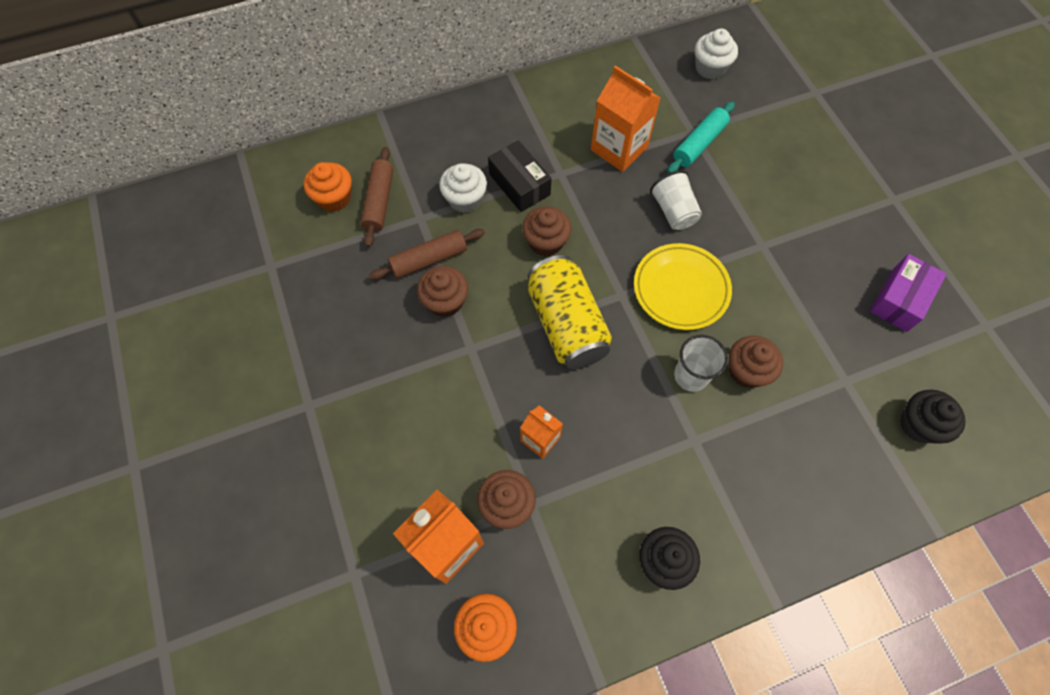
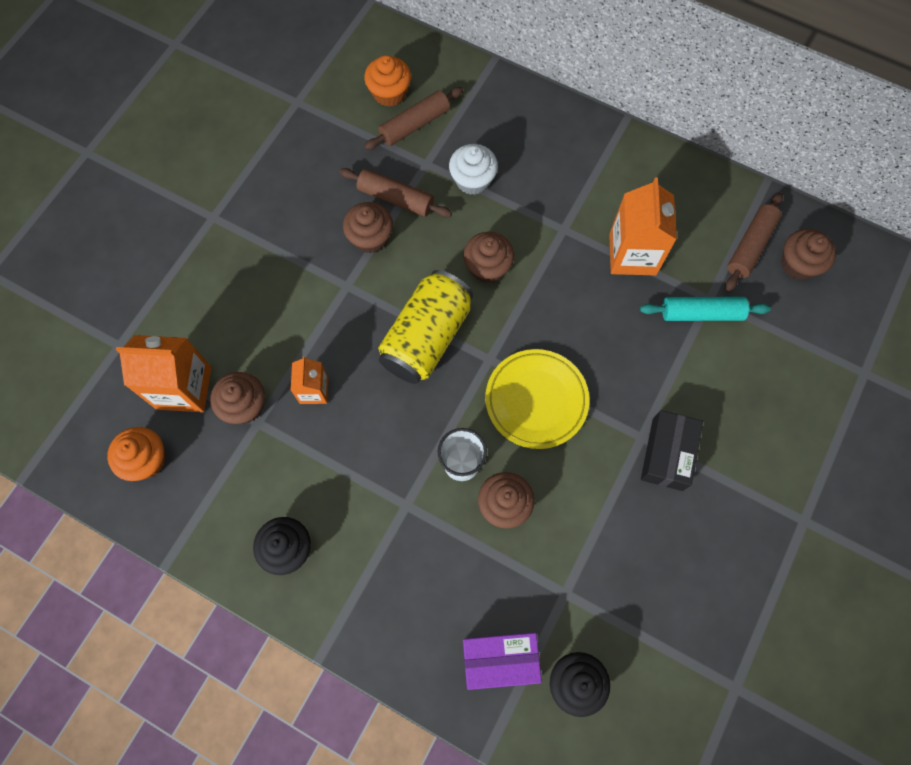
camera: 50 degrees right, 5 degrees up
black box [488,140,552,212] -> black box moved to [641,410,703,491]
white cup [650,170,702,230] -> none
white cupcake [695,29,738,79] -> brown cupcake [781,229,836,280]
purple box [870,254,947,332] -> purple box moved to [463,633,542,690]
none -> brown rolling pin [725,193,783,291]

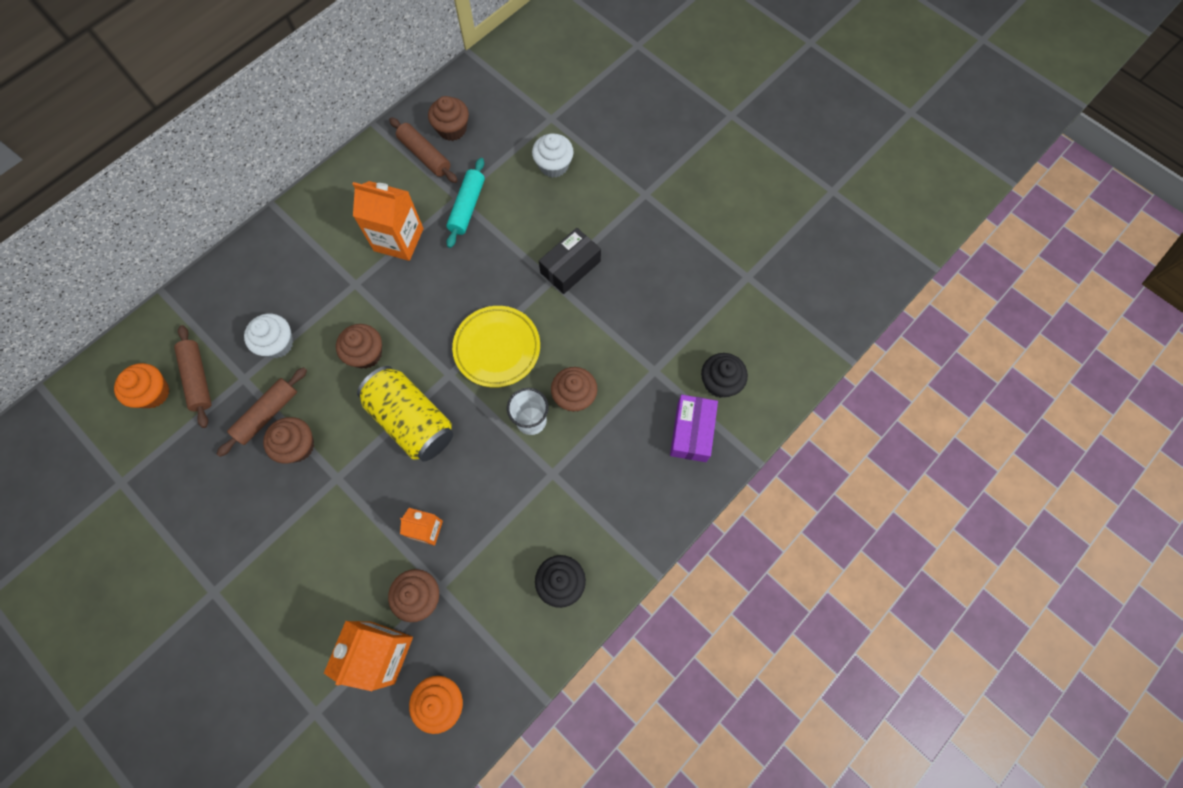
camera: 75 degrees left, 0 degrees up
black box [641,410,703,491] -> black box turned 75 degrees counterclockwise [539,228,601,294]
none -> white cupcake [532,133,574,178]

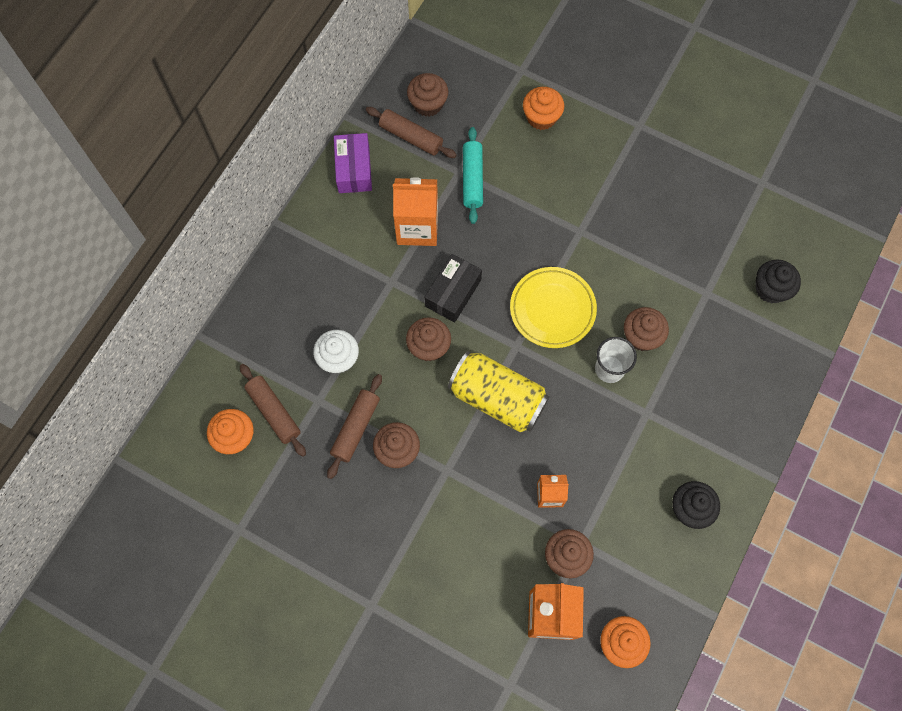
camera: 15 degrees left, 0 degrees up
white cupcake [532,133,574,178] -> orange cupcake [523,87,564,130]
black box [539,228,601,294] -> black box moved to [424,254,482,323]
purple box [670,395,718,462] -> purple box moved to [334,133,372,193]

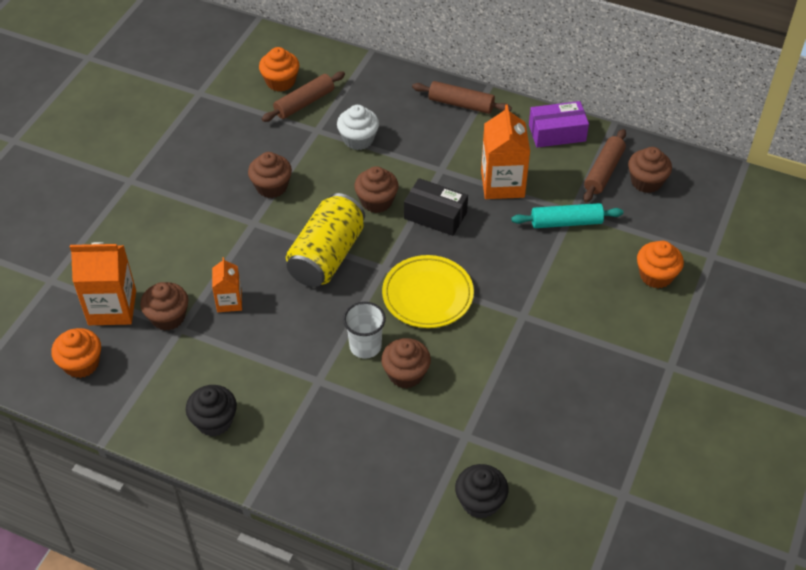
camera: 85 degrees right, 20 degrees down
brown rolling pin [327,374,382,479] -> brown rolling pin moved to [412,81,512,114]

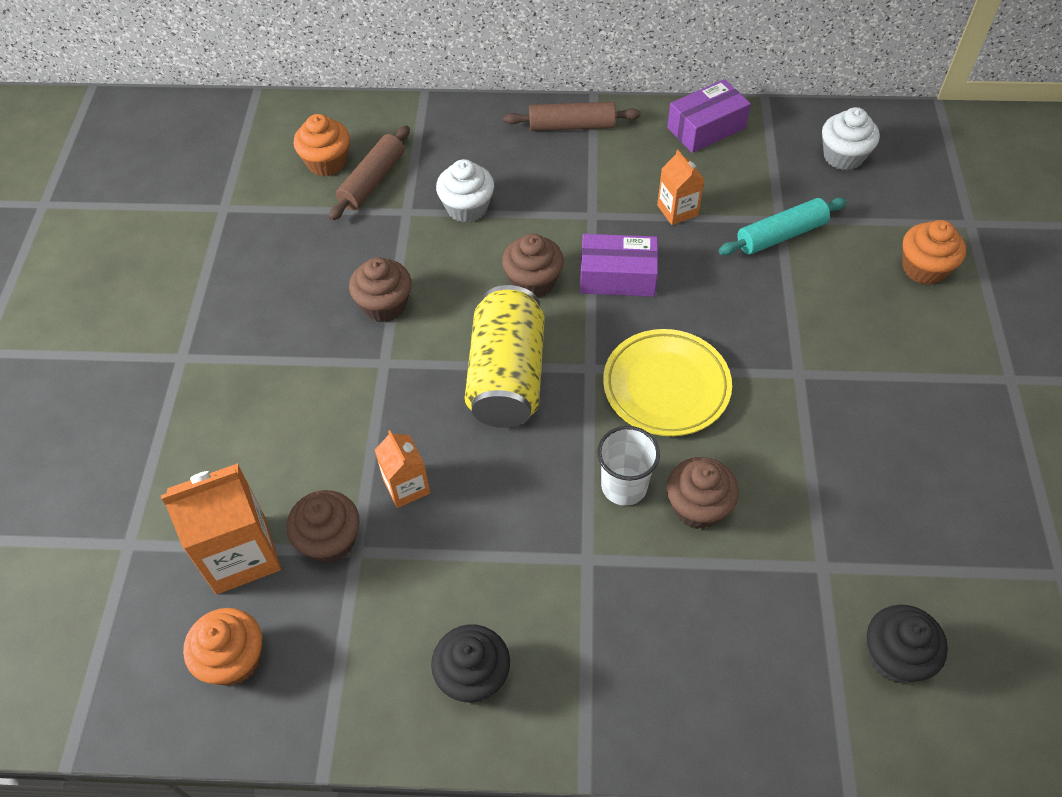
camera: 20 degrees left, 5 degrees up
black box [404,178,468,236] -> purple box [580,234,658,297]
orange carton [481,104,530,199] -> orange carton [657,150,705,225], size x0.57
brown rolling pin [583,129,626,203] -> none
brown cupcake [628,147,672,193] -> white cupcake [822,107,880,170]

